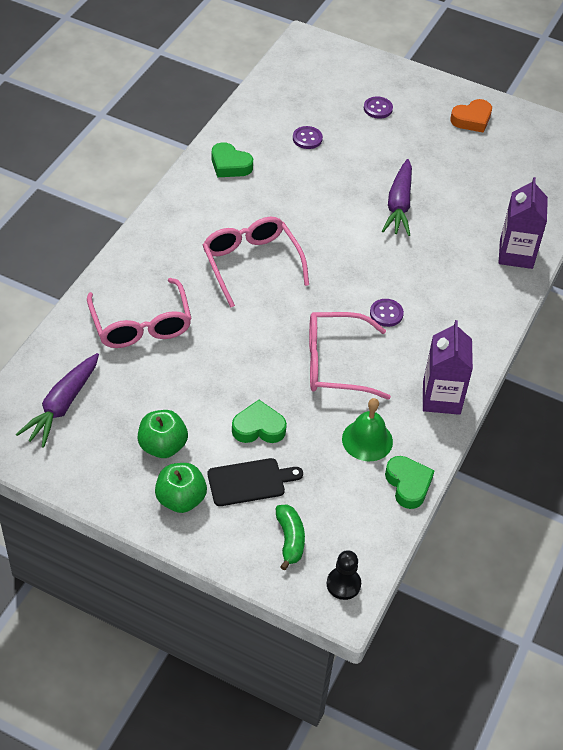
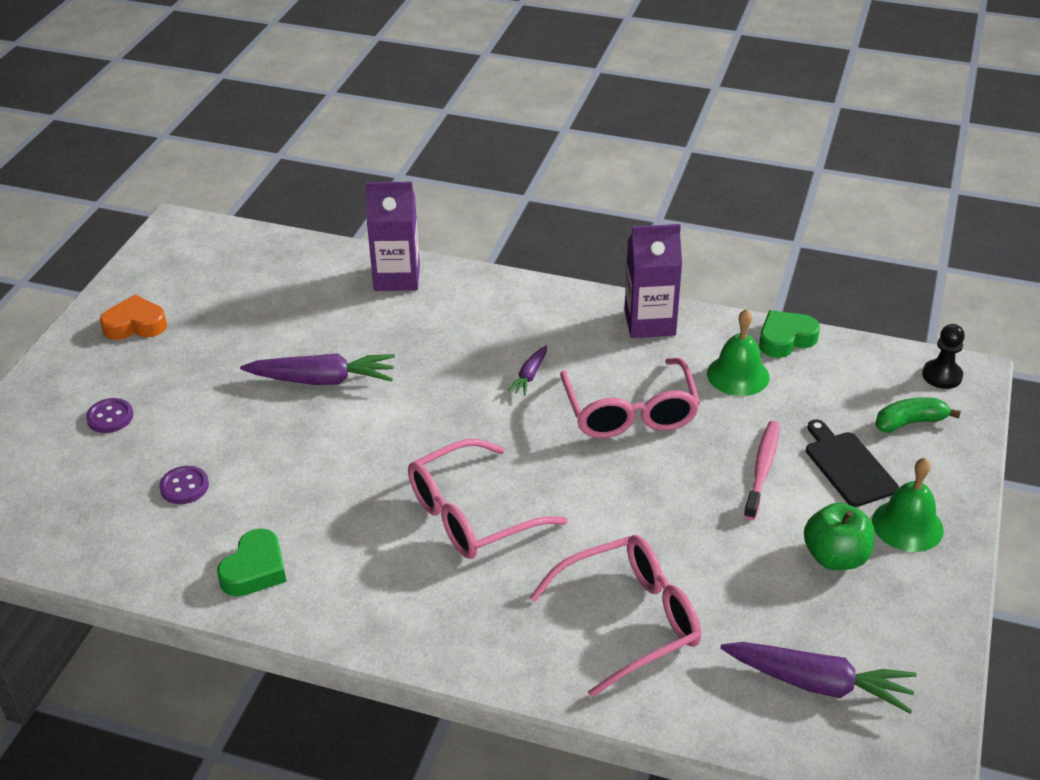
camera: 95 degrees left, 10 degrees down
green apple [155,463,207,513] -> green bell [872,458,944,552]
green heart [232,400,287,443] -> pink toothbrush [744,421,780,520]
purple button [370,299,404,327] -> purple carrot [506,345,547,396]
orange heart [450,99,492,133] -> orange heart turned 60 degrees counterclockwise [100,295,167,340]

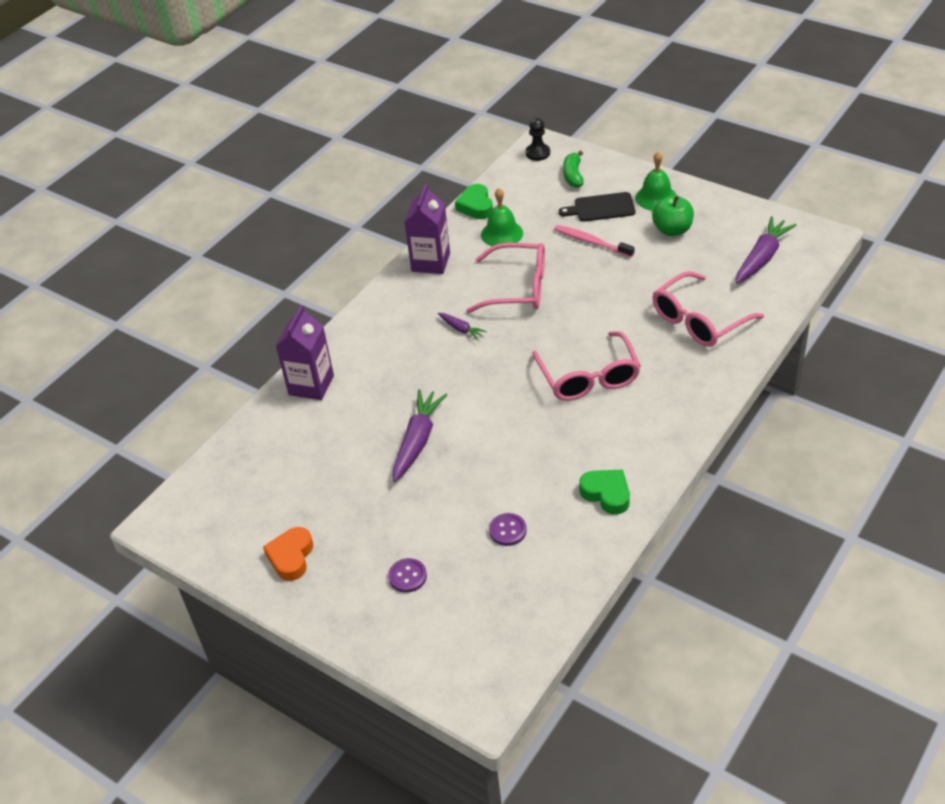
camera: 70 degrees left, 5 degrees up
pink glasses [529,535,701,698] -> pink glasses turned 120 degrees counterclockwise [652,271,764,347]

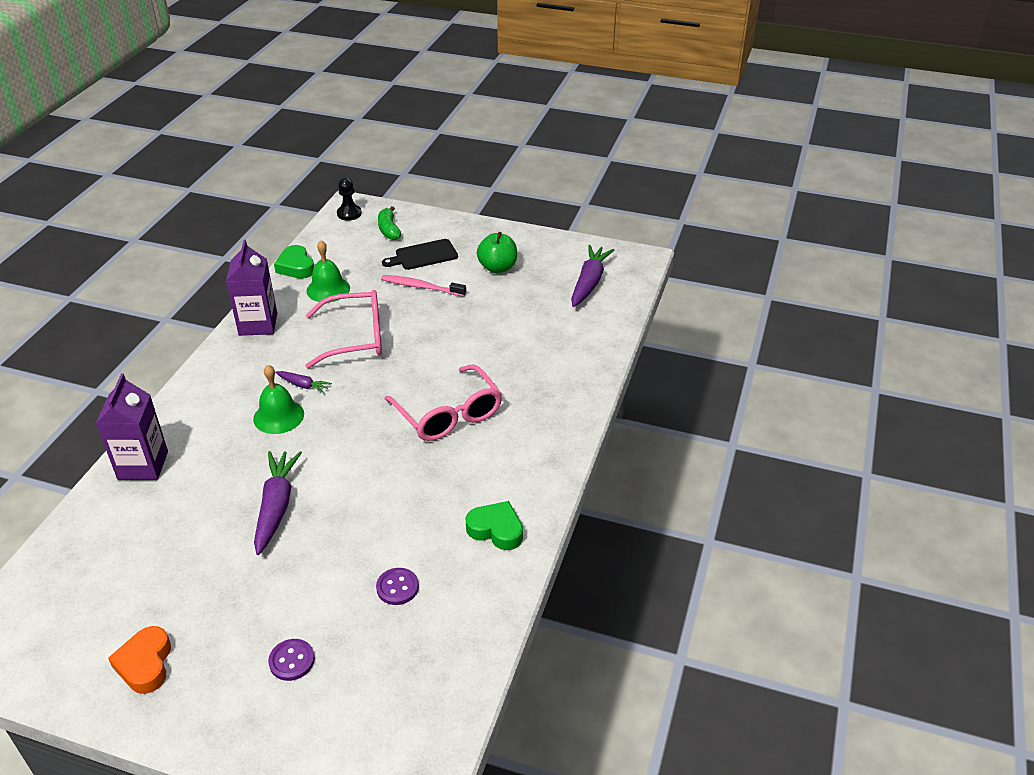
camera: 20 degrees left, 5 degrees down
green bell [635,152,676,211] -> green bell moved to [253,365,304,434]
pink glasses [652,271,764,347] -> none

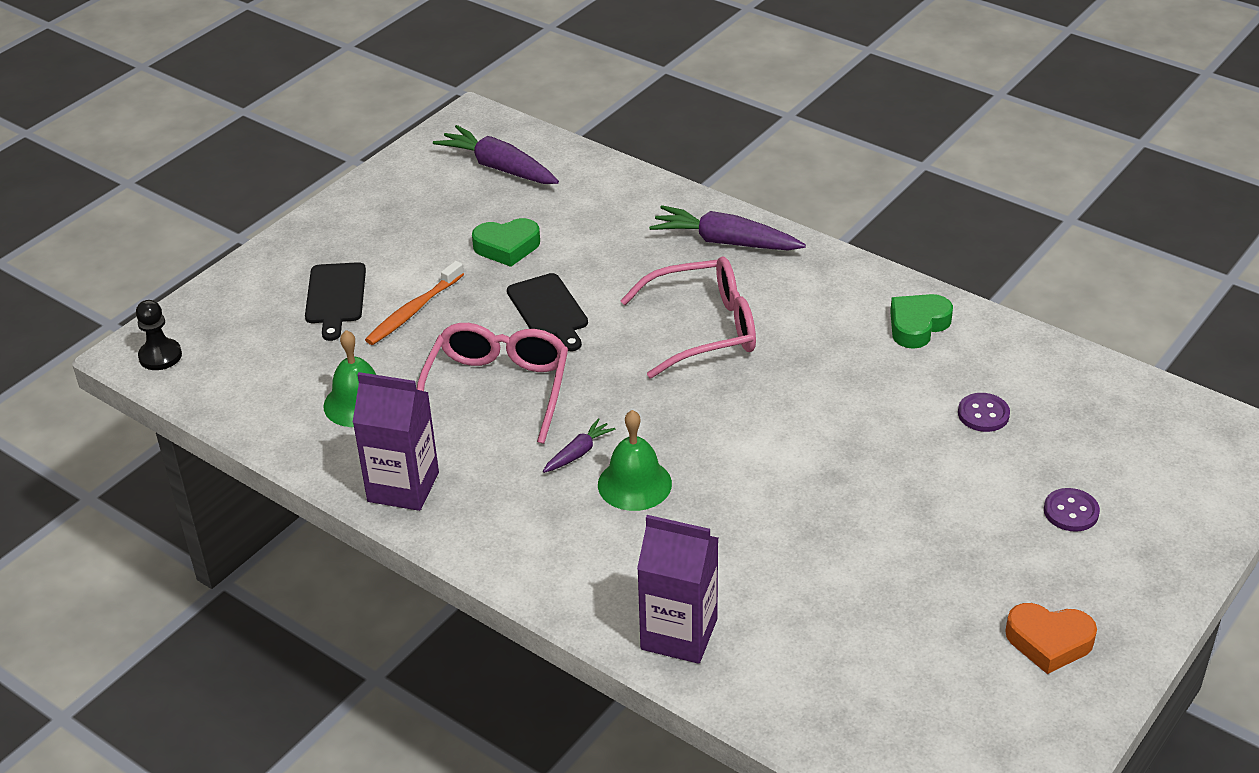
camera: 70 degrees left, 0 degrees up
purple carrot [254,451,302,555] -> purple carrot moved to [649,205,806,250]
green heart [274,245,314,279] -> green heart moved to [472,218,540,267]
green banana [378,206,401,240] -> none
pink toothbrush [381,275,466,297] -> orange toothbrush [365,261,464,345]
green apple [477,232,517,273] -> none
none -> black cutting board [507,273,588,351]

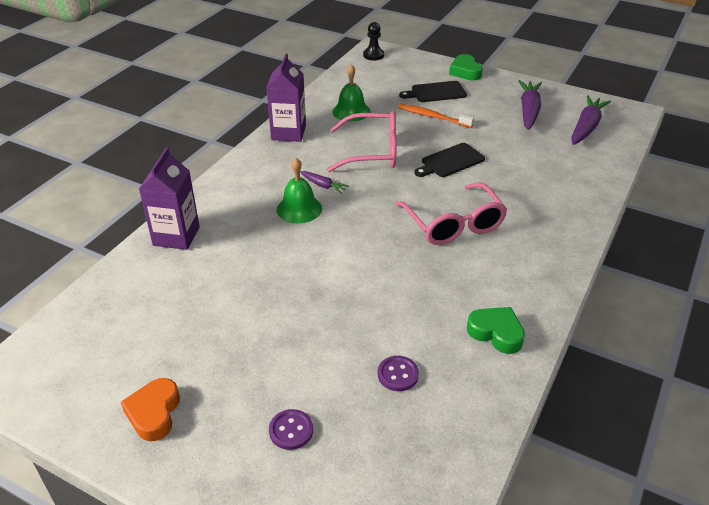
camera: 80 degrees right, 0 degrees up
green heart [472,218,540,267] -> green heart moved to [449,54,483,80]
purple carrot [649,205,806,250] -> purple carrot moved to [518,80,542,130]

